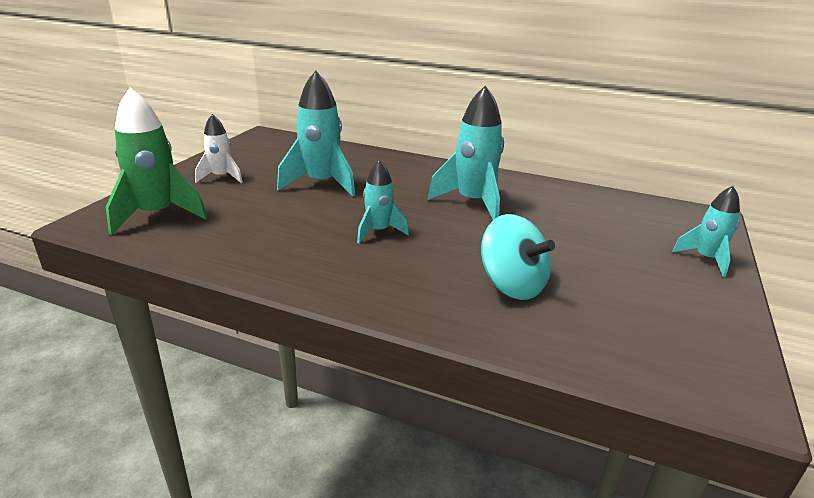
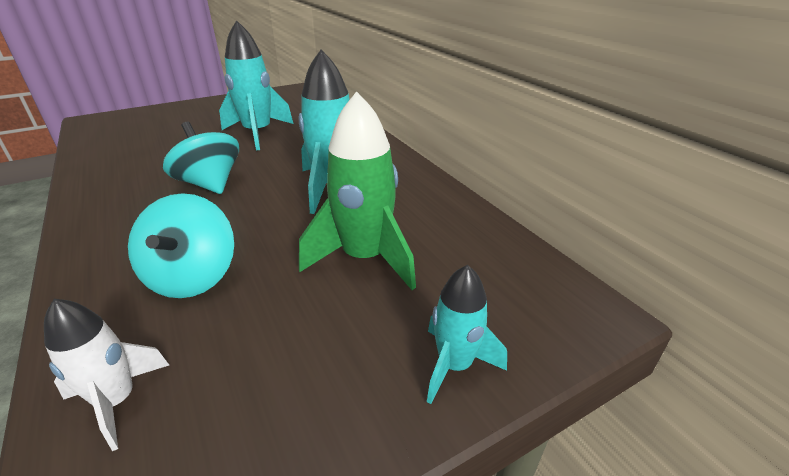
camera: 40 degrees right, 5 degrees up
green rocket [106,88,208,235] -> green rocket moved to [299,91,416,290]
white rocket [195,114,243,183] -> white rocket moved to [44,299,169,451]
turquoise rocket [357,160,409,243] -> turquoise spinning top [163,122,239,194]

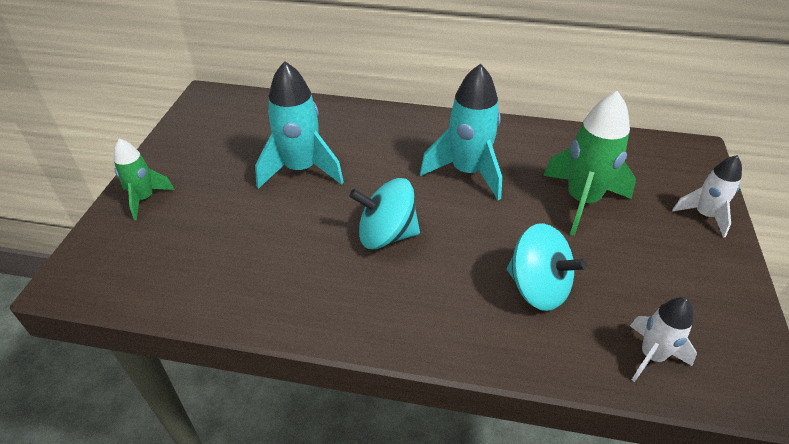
camera: 50 degrees left, 10 degrees up
turquoise rocket [427,265,507,404] -> white rocket [672,155,742,238]
none -> green rocket [114,139,175,220]

